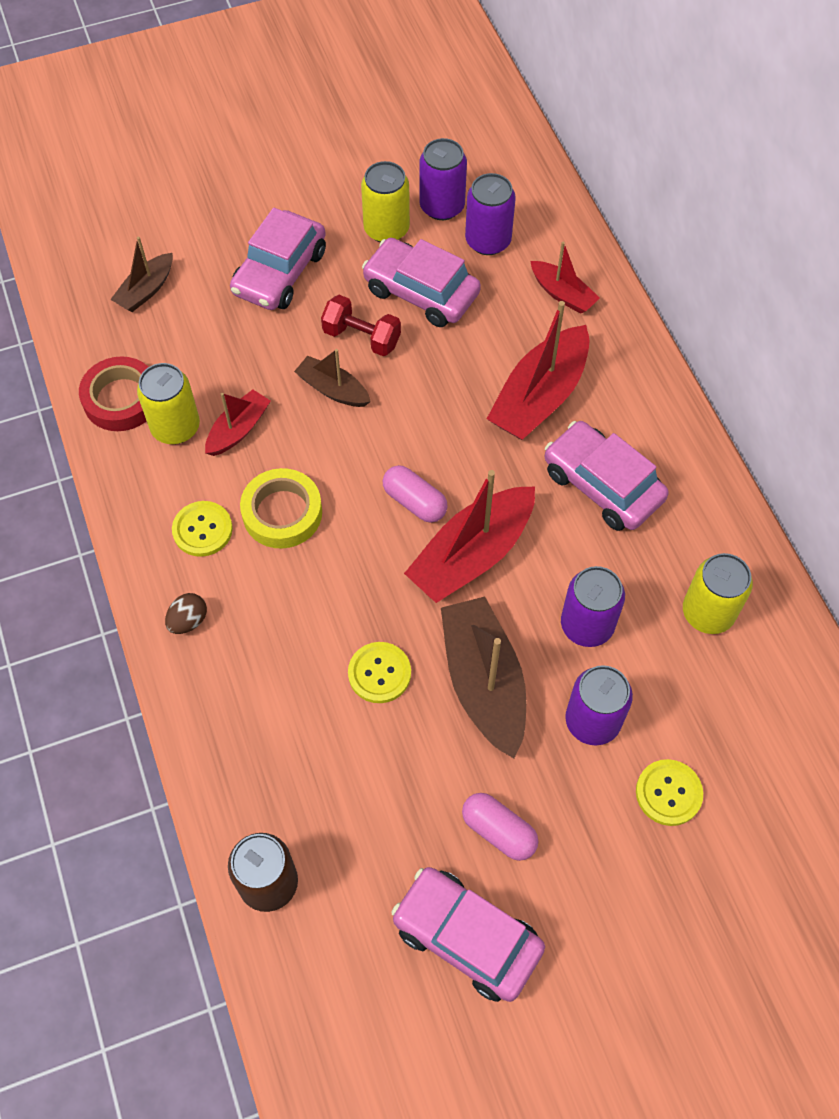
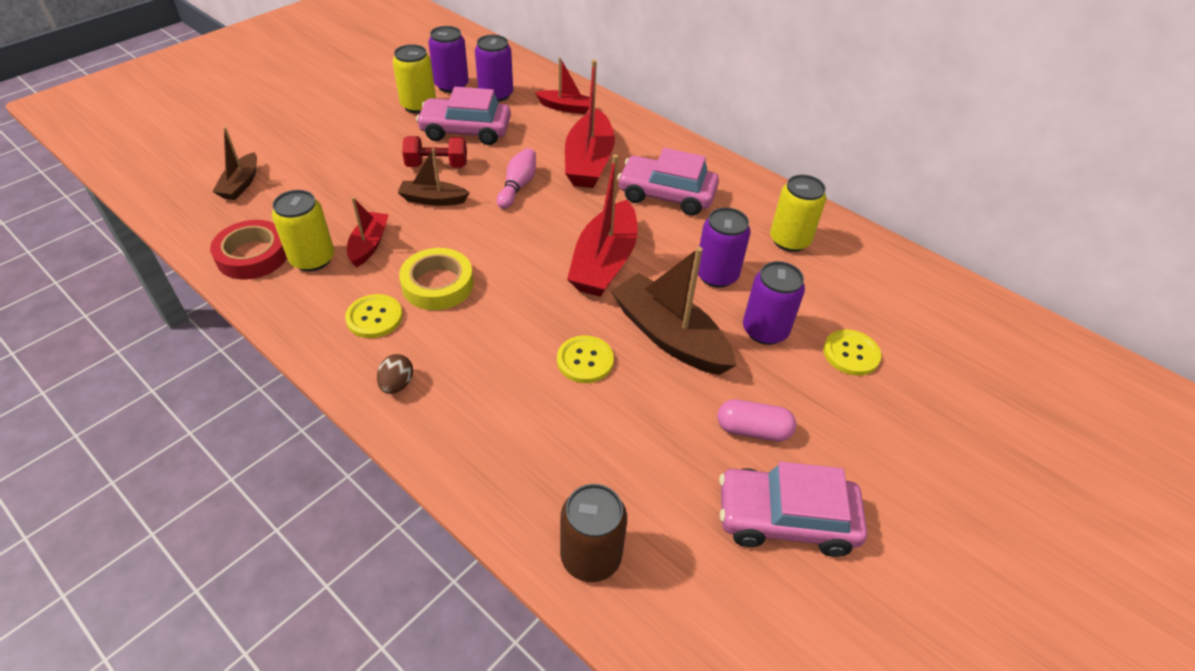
camera: 30 degrees left, 15 degrees down
pink car [230,208,326,310] -> none
pink capsule [383,465,448,523] -> none
none -> pink bowling pin [497,148,536,209]

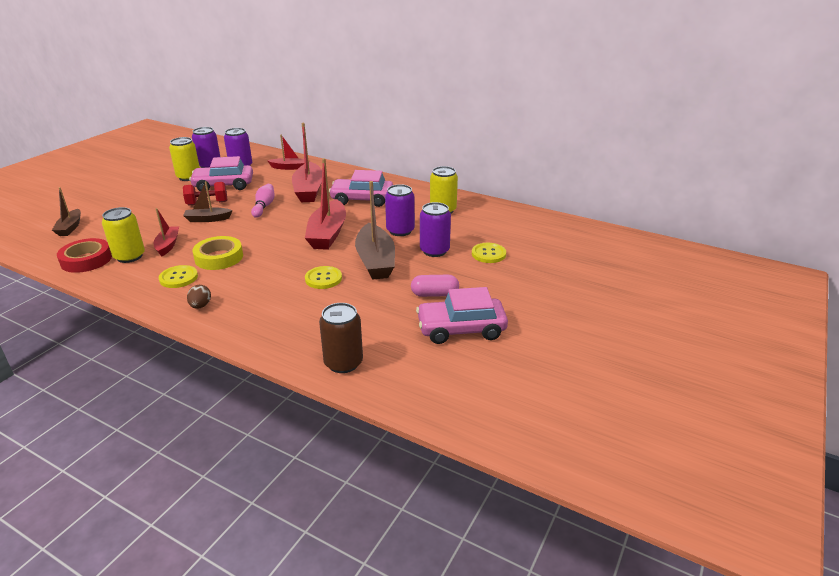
camera: 10 degrees left, 15 degrees down
brown boat [611,247,736,375] -> brown boat turned 135 degrees counterclockwise [355,181,395,280]

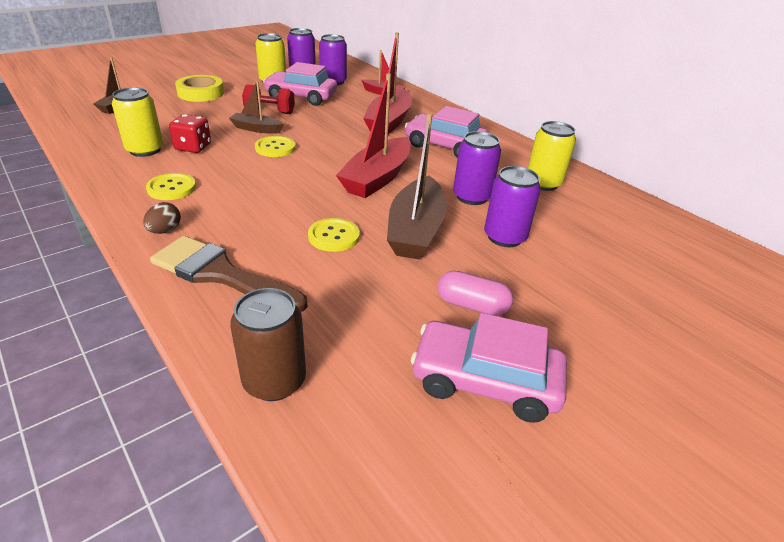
camera: 20 degrees right, 5 degrees up
red tape [57,238,112,273] -> none
red boat [154,208,179,257] -> red dice [169,114,211,153]
yellow tape [192,236,243,270] -> yellow tape moved to [175,75,224,102]
pink bowling pin [251,184,275,218] -> none
yellow button [472,243,506,263] -> yellow button moved to [255,136,296,157]
none -> brown brush [150,236,308,312]

